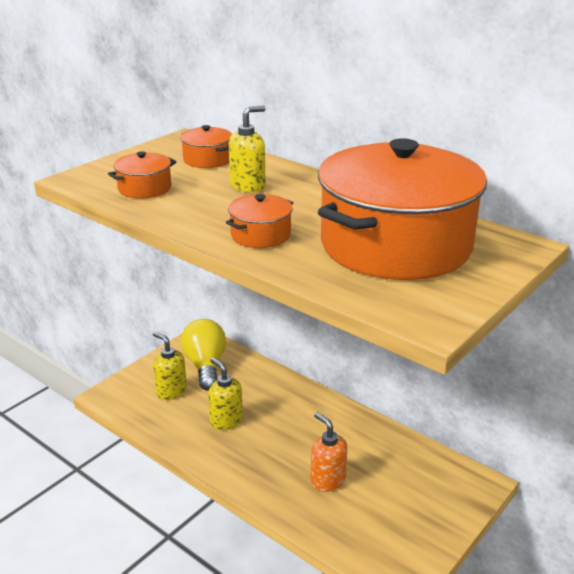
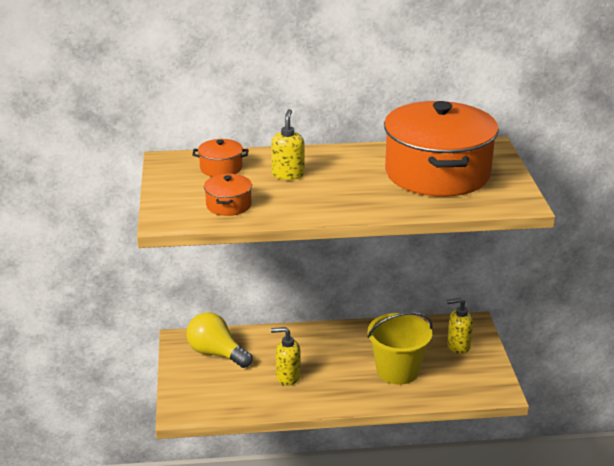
camera: 45 degrees left, 0 degrees up
yellow soap dispenser [153,332,187,400] -> yellow soap dispenser moved to [447,298,473,354]
orange pot [226,194,293,248] -> none
orange soap dispenser [311,412,347,492] -> yellow bucket [367,312,433,385]

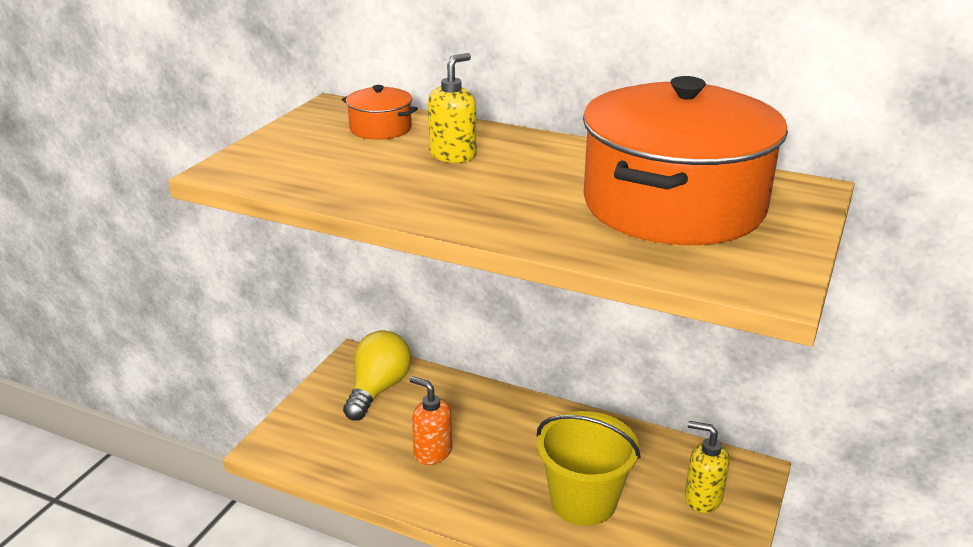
camera: 30 degrees right, 0 degrees up
yellow light bulb [186,312,252,368] -> yellow light bulb turned 45 degrees clockwise [343,330,411,421]
orange pot [204,174,252,216] -> none
yellow soap dispenser [271,327,300,386] -> orange soap dispenser [410,376,452,465]

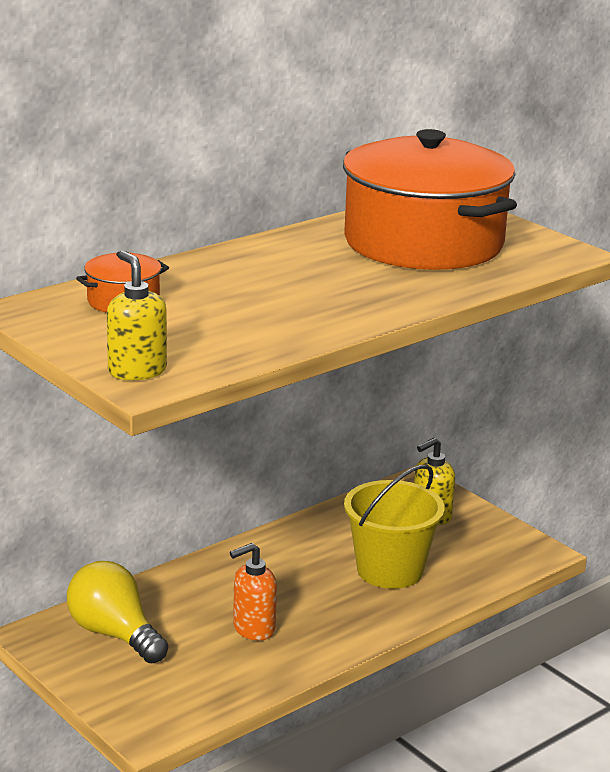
camera: 65 degrees left, 5 degrees down
yellow soap dispenser [428,53,476,163] -> yellow soap dispenser moved to [107,251,167,380]

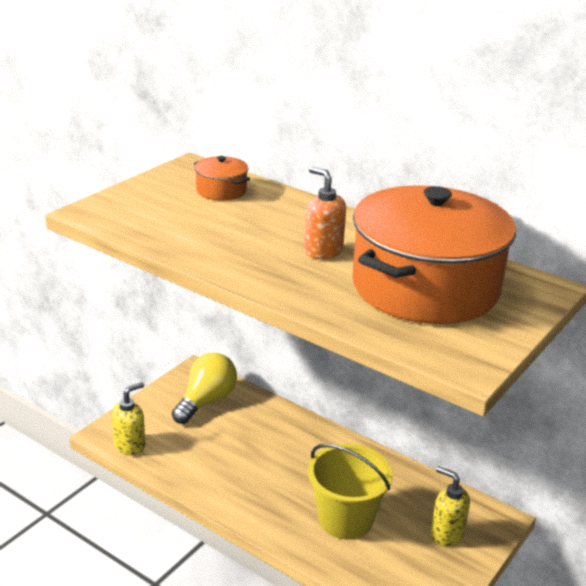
camera: 75 degrees right, 5 degrees up
yellow soap dispenser [107,251,167,380] -> yellow soap dispenser moved to [112,382,145,455]
orange soap dispenser [230,543,277,641] -> orange soap dispenser moved to [304,166,346,259]

